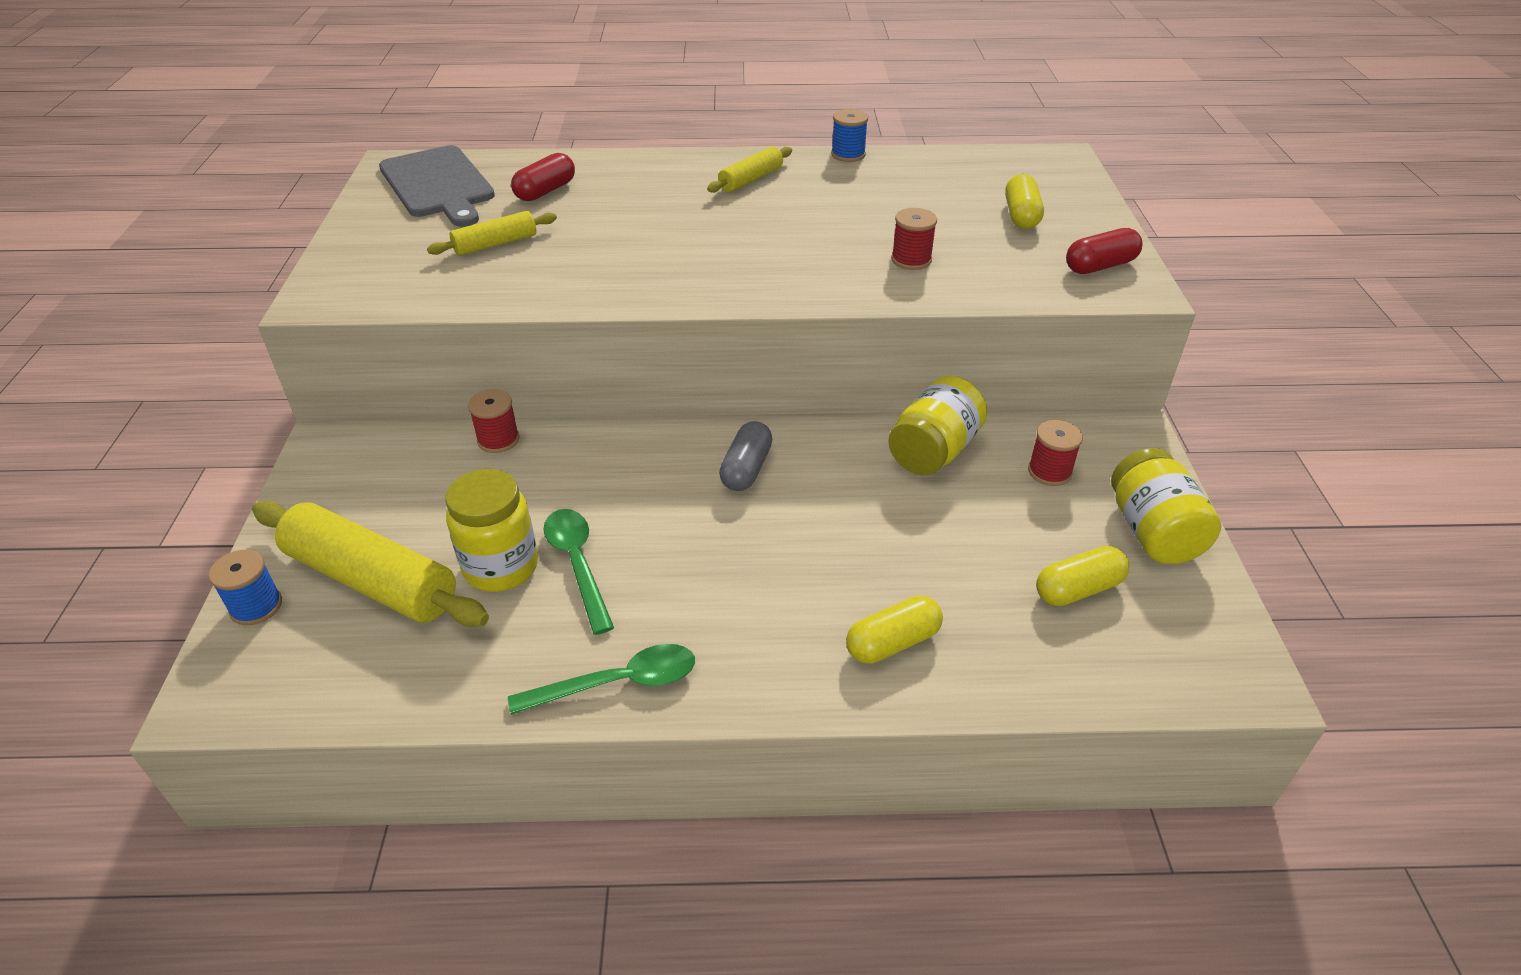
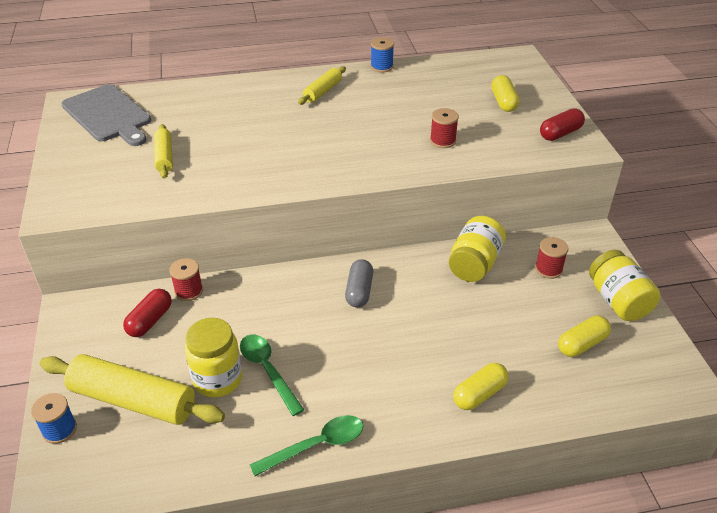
camera: 10 degrees left, 0 degrees up
yellow rolling pin [427,211,557,256] -> yellow rolling pin turned 60 degrees counterclockwise [154,124,173,179]
red capsule [511,153,575,201] -> red capsule moved to [123,289,172,337]

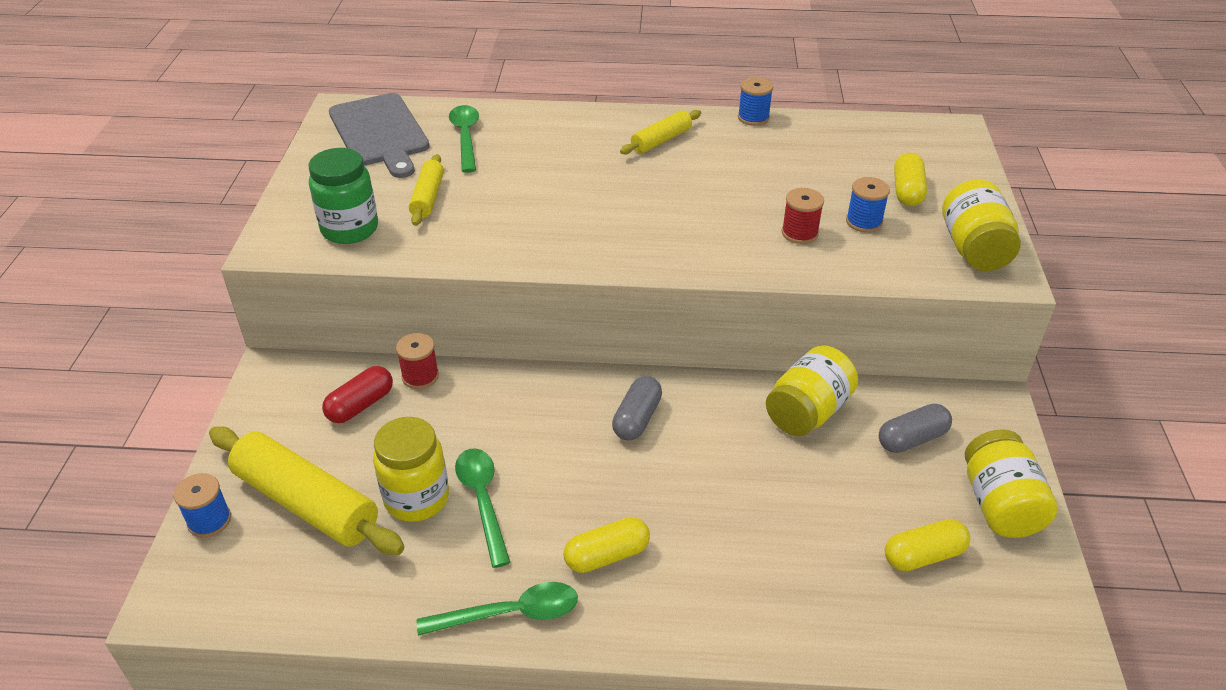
camera: 15 degrees right, 0 degrees up
yellow capsule [453,363,509,410] -> yellow capsule moved to [564,517,650,573]
red spool [535,237,568,279] -> grey capsule [879,404,952,453]
red capsule [540,108,585,141] -> yellow jar [942,179,1021,271]
none -> green jar [309,148,378,244]
none -> green spoon [449,105,479,173]
none -> blue spool [846,177,890,232]

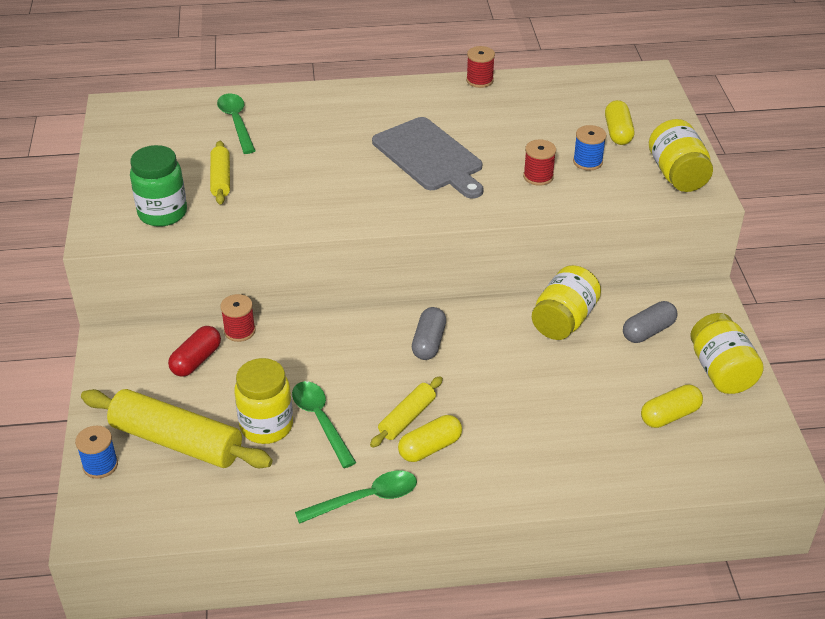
camera: 10 degrees left, 0 degrees up
grey cutting board [329,93,430,178] -> grey cutting board moved to [372,117,483,198]
yellow rolling pin [620,110,701,155] -> yellow rolling pin moved to [370,376,443,448]
blue spool [738,77,773,126] -> red spool [466,46,495,88]

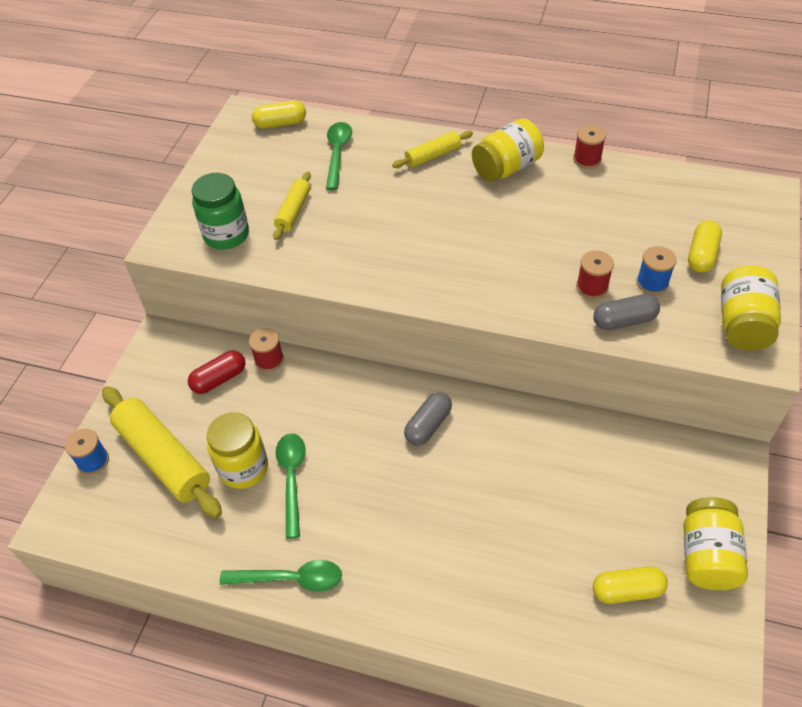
camera: 25 degrees right, 10 degrees up
yellow rolling pin [370,376,443,448] -> yellow rolling pin moved to [392,131,473,168]
grey cutting board [372,117,483,198] -> none
yellow capsule [398,415,462,462] -> yellow capsule moved to [252,101,306,129]
yellow jar [532,265,601,340] -> yellow jar moved to [472,118,544,182]
grey capsule [623,301,677,343] -> grey capsule moved to [593,294,660,330]

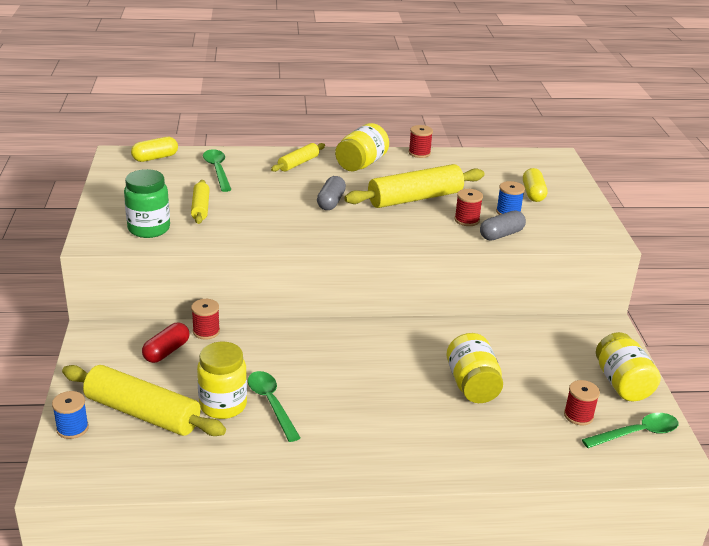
camera: 25 degrees left, 20 degrees down
green spoon [220,560,342,592] -> green spoon moved to [582,413,679,448]
grey capsule [404,392,452,446] -> grey capsule moved to [317,176,346,210]
yellow capsule [593,566,668,604] -> red spool [564,380,600,425]
yellow jar [721,265,781,351] -> yellow jar moved to [447,333,503,403]
none -> yellow rolling pin [344,164,484,208]

